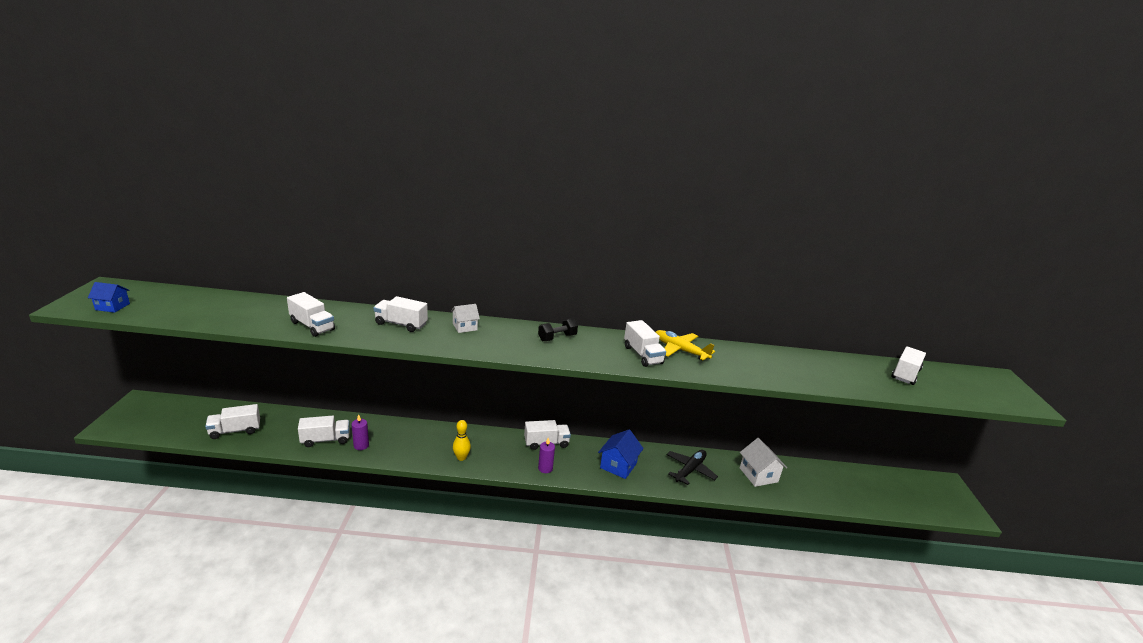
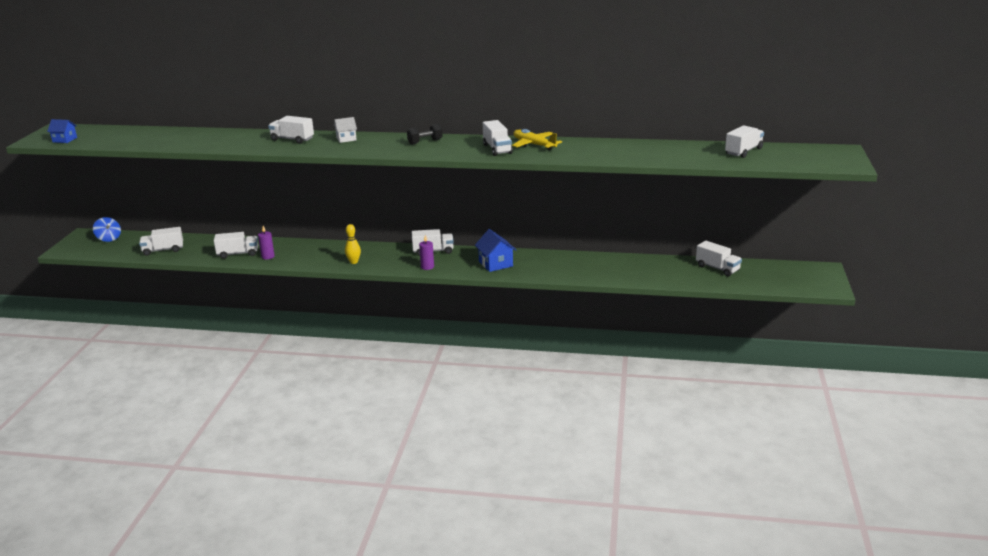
camera: 10 degrees right, 0 degrees up
white truck [287,292,335,337] -> white truck moved to [696,240,742,277]
blue house [598,429,644,479] -> blue house turned 60 degrees counterclockwise [475,229,516,272]
black plane [667,450,718,485] -> none
white house [740,438,787,487] -> none
none -> blue spinning top [93,217,121,242]

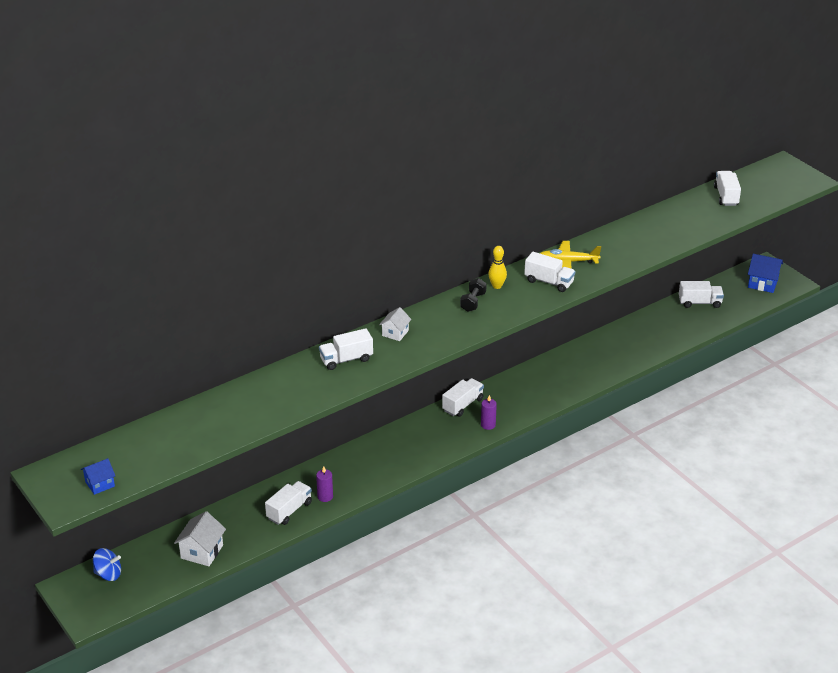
camera: 45 degrees left, 10 degrees up
white truck [139,227,183,256] -> white house [174,511,226,566]
yellow bowling pin [345,224,361,264] -> yellow bowling pin moved to [488,246,507,289]
blue house [475,229,516,272] -> blue house moved to [748,254,783,293]

